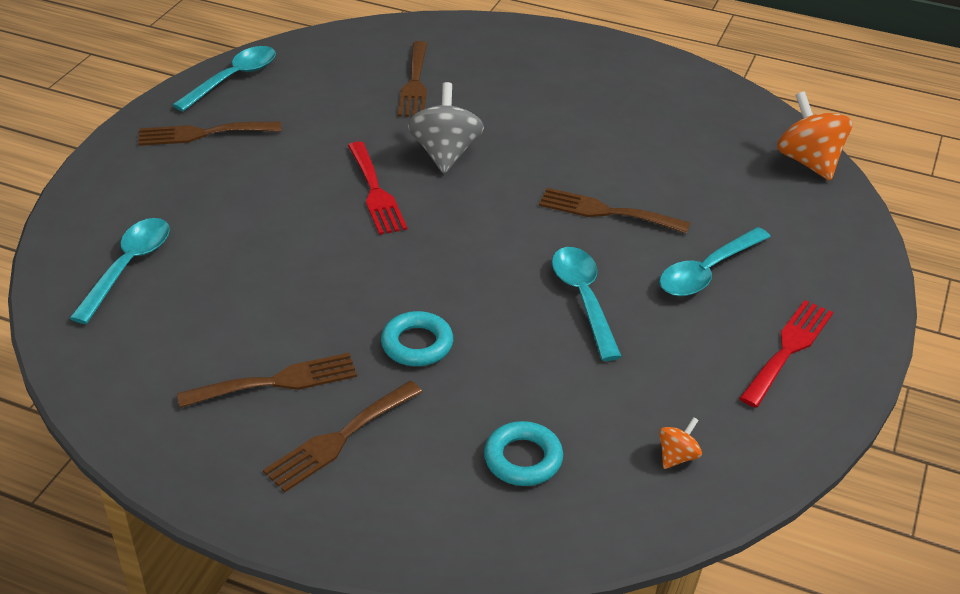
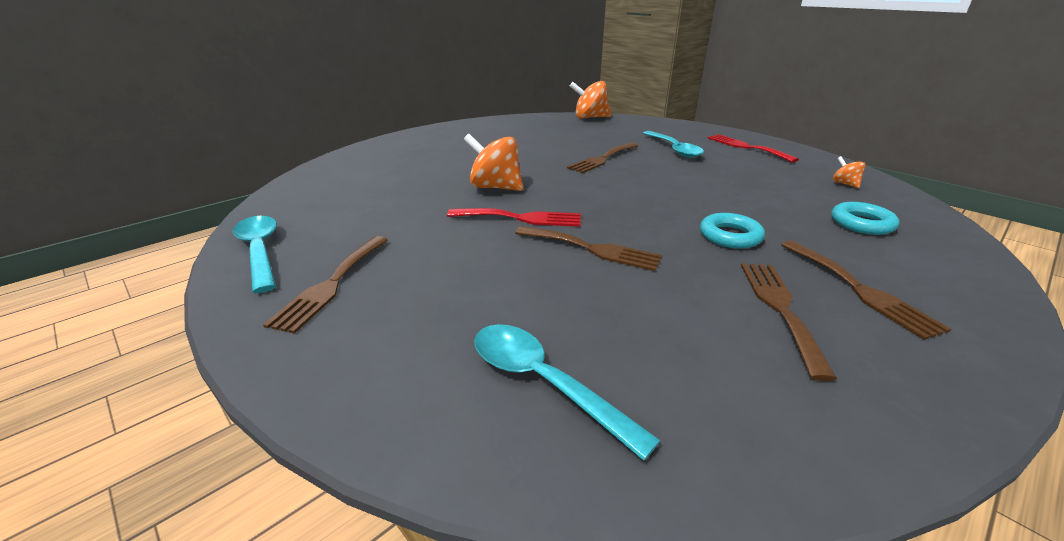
camera: 65 degrees left, 10 degrees down
brown fork [398,41,428,117] -> brown fork moved to [515,226,662,271]
grey spinning top [408,82,484,174] -> orange spinning top [464,134,523,191]
turquoise spoon [552,247,622,361] -> none

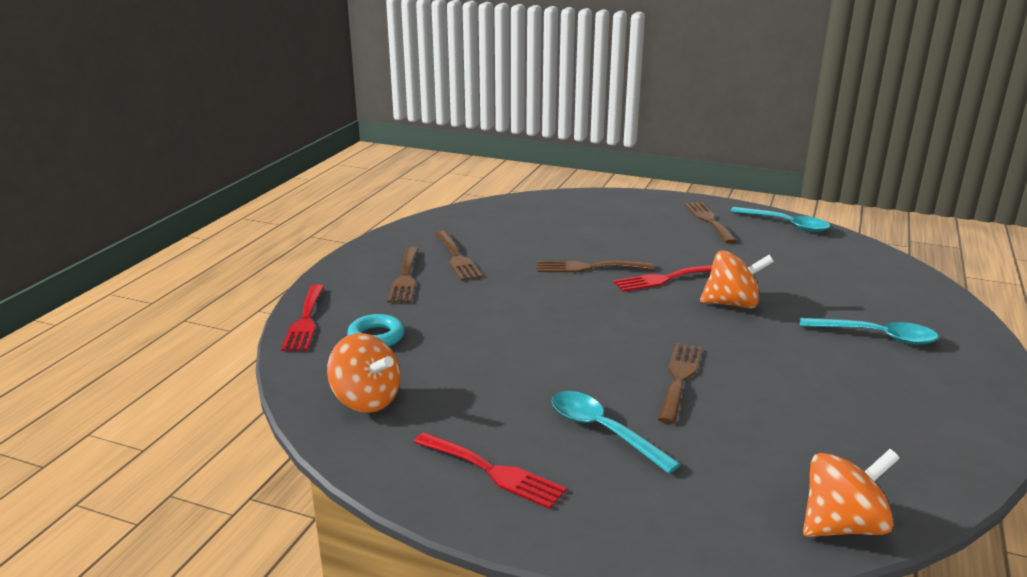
camera: 155 degrees right, 5 degrees down
turquoise spoon [474,324,661,461] -> turquoise spoon moved to [800,318,939,345]
turquoise ring [700,213,765,249] -> none
brown fork [781,241,951,340] -> brown fork turned 135 degrees counterclockwise [388,247,418,303]
orange spinning top [833,156,865,188] -> orange spinning top [327,333,400,413], size x2.03
none -> red fork [281,284,324,351]

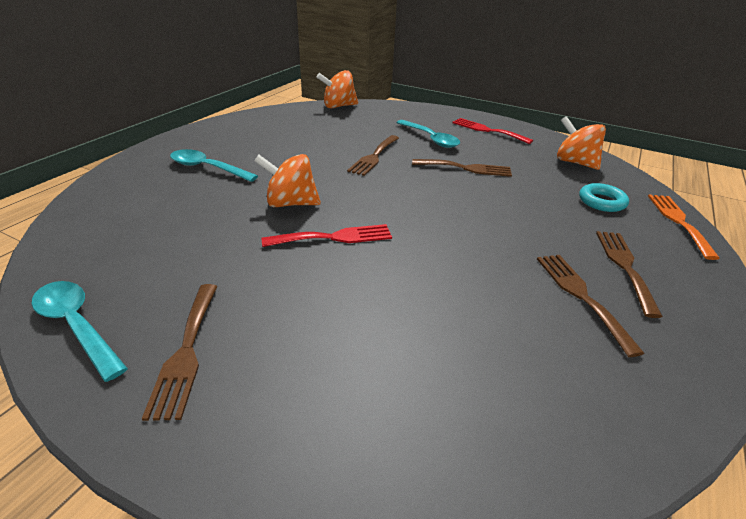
camera: 175 degrees left, 10 degrees up
red fork [281,284,324,351] -> orange fork [648,195,720,260]
brown fork [537,260,653,272] -> brown fork moved to [412,159,512,177]

